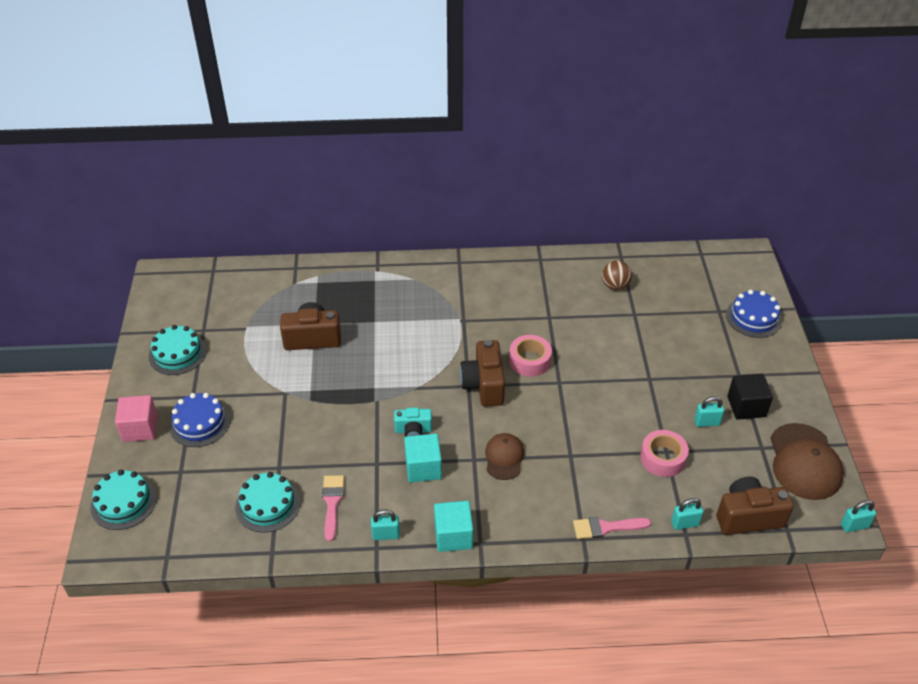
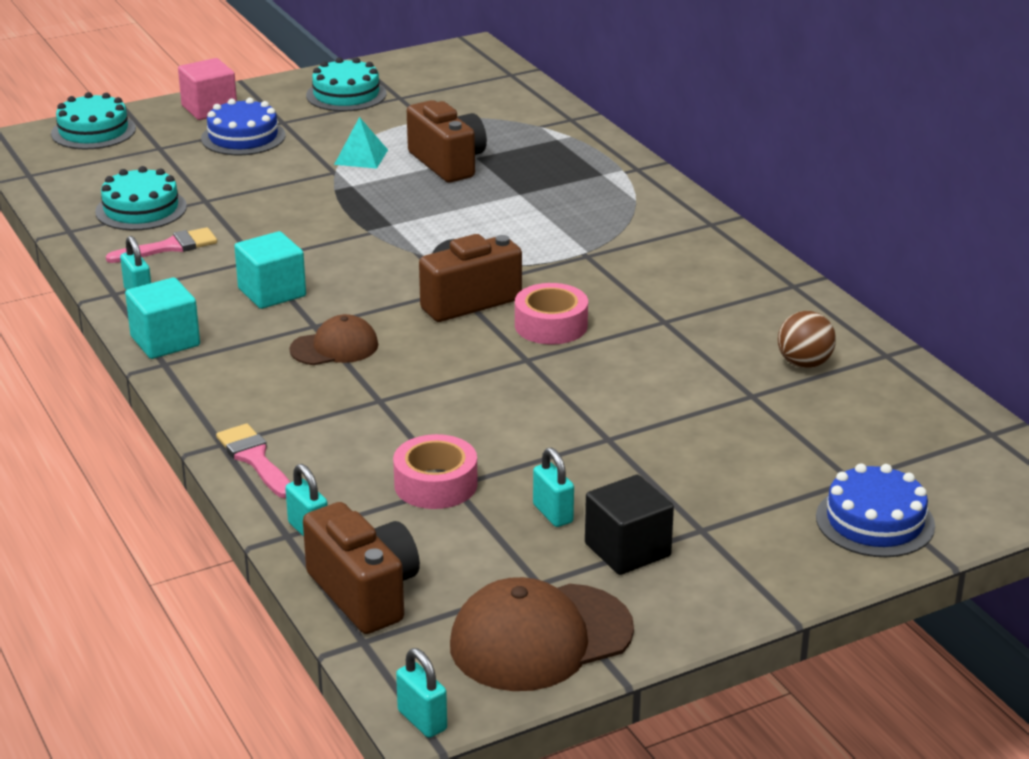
camera: 65 degrees right, 15 degrees down
turquoise camera [394,408,432,437] -> none
none -> turquoise pyramid [334,117,388,169]

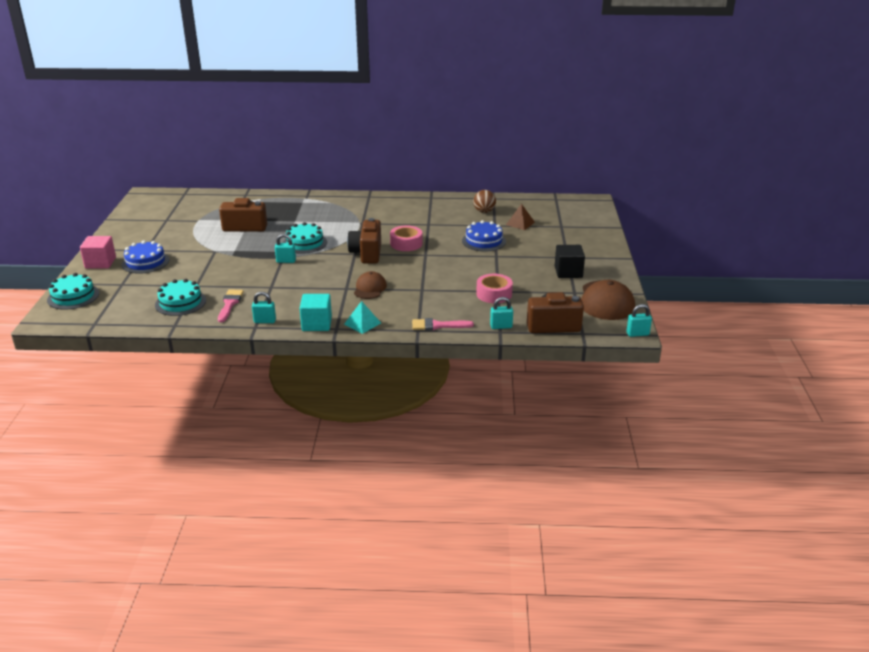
camera: 60 degrees left, 0 degrees up
turquoise cube [234,231,306,309] -> none
turquoise cake [306,57,387,112] -> turquoise cake moved to [283,222,327,254]
turquoise pyramid [334,117,388,169] -> turquoise pyramid moved to [344,301,381,334]
turquoise padlock [533,448,574,527] -> turquoise padlock moved to [275,234,296,263]
blue cake [816,463,935,557] -> blue cake moved to [462,220,506,251]
none -> brown pyramid [506,204,535,230]

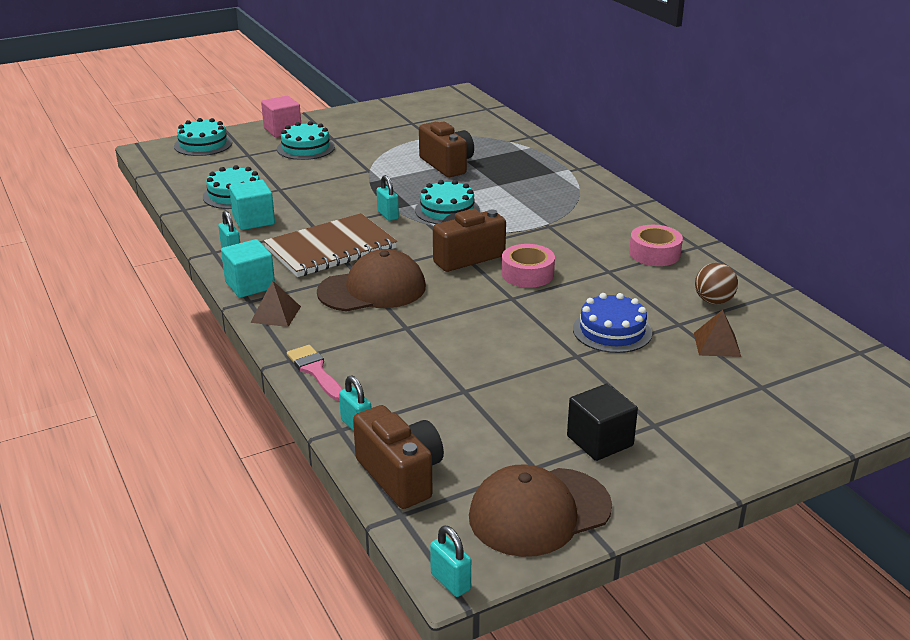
camera: 60 degrees right, 0 degrees up
blue cake [122,240,169,274] -> turquoise cake [277,121,335,160]
pink brush [218,289,244,322] -> turquoise cube [229,180,275,230]
turquoise pyramid [344,301,381,334] -> brown pyramid [250,280,301,327]
brown cap [354,271,387,299] -> brown cap [317,249,426,312], size x1.70
pink tape [476,274,513,303] -> pink tape moved to [629,225,683,266]
none -> brown notebook [264,213,397,277]

